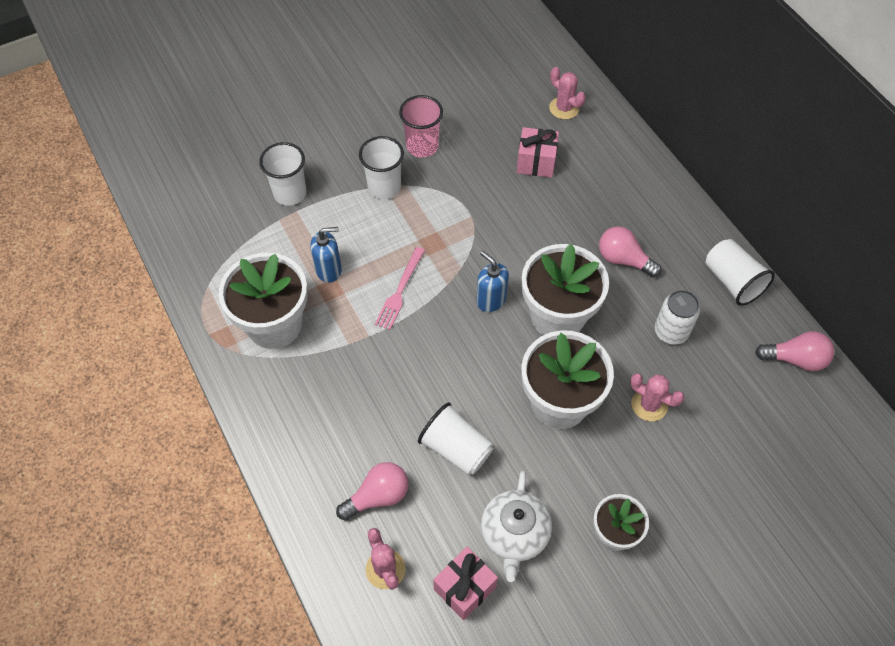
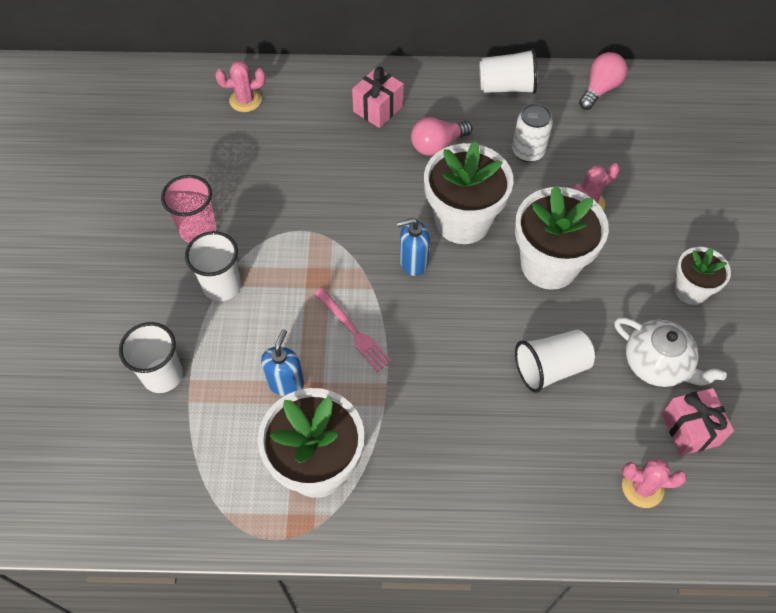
camera: 60 degrees left, 0 degrees up
pink light bulb [336,462,409,520] -> none
pink gift [517,127,559,178] -> pink gift moved to [352,67,403,128]

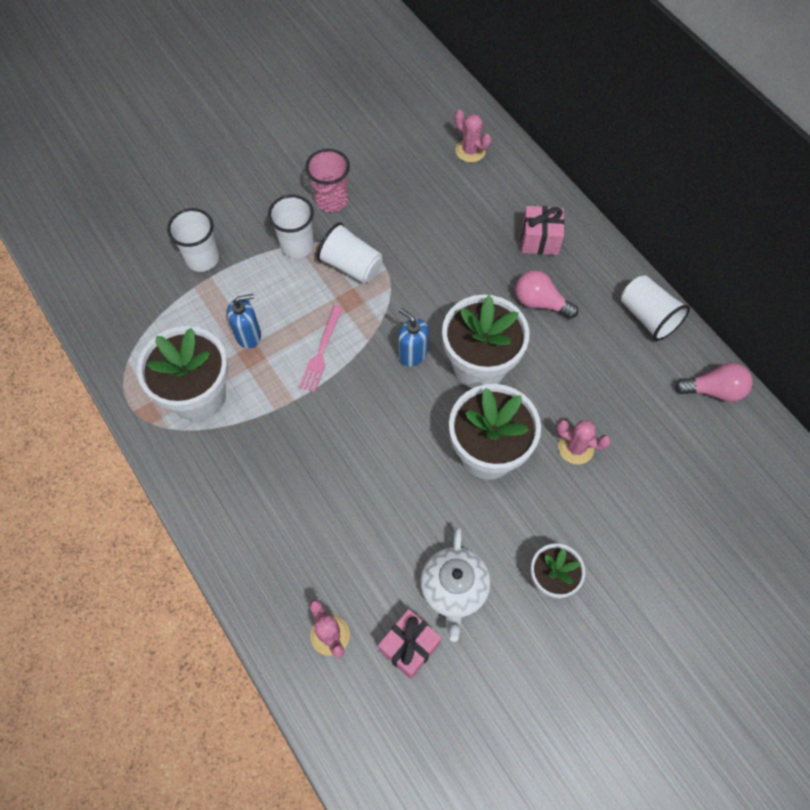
camera: 55 degrees right, 5 degrees up
white can [512,103,553,162] -> none
white cup [515,329,595,393] -> white cup moved to [317,222,383,284]

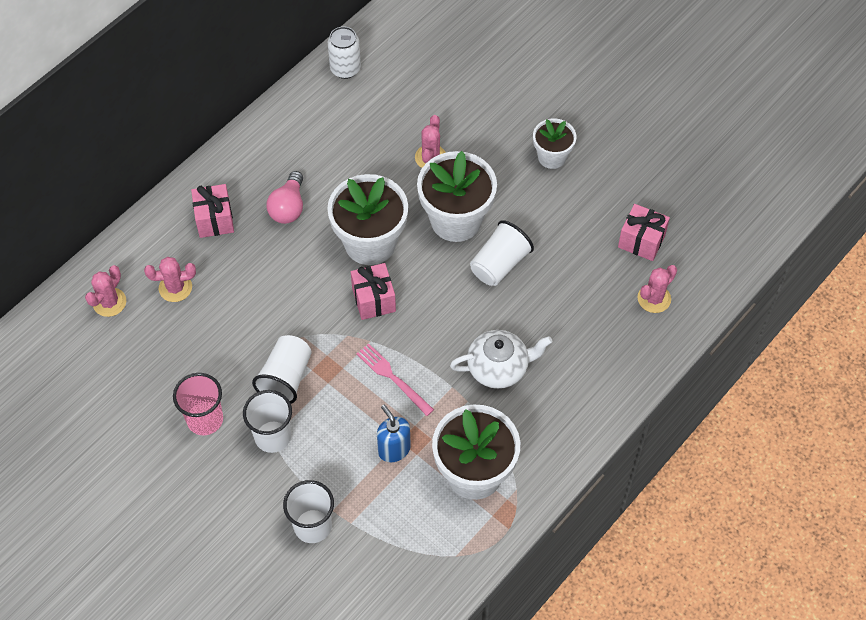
camera: 105 degrees left, 5 degrees down
pink fork [299,305,343,392] -> pink fork turned 135 degrees counterclockwise [356,343,434,416]
blue soap dispenser [398,308,429,367] -> pink gift [351,263,396,320]
white teapot [421,527,490,642] -> white teapot moved to [450,330,552,389]
white cup [621,275,690,341] -> white cup moved to [470,220,534,286]
pink light bulb [675,363,752,402] -> white can [328,26,361,79]
none -> pink cactus [144,257,196,302]

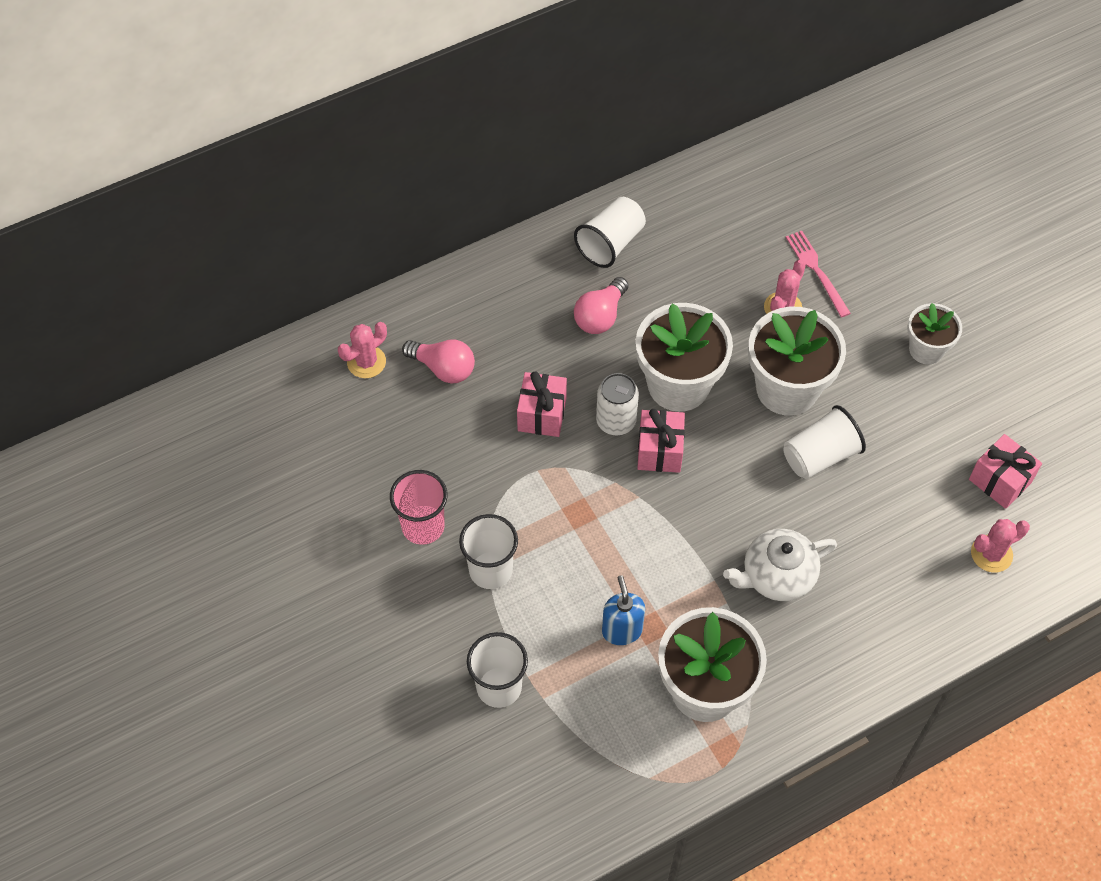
camera: 20 degrees right, 0 degrees up
pink cactus [144,257,196,302] -> pink light bulb [402,340,475,384]
pink gift [191,184,234,238] -> pink gift moved to [517,371,567,437]
white cup [252,335,312,404] -> white cup moved to [574,197,646,268]
white can [328,26,361,79] -> white can moved to [596,373,639,435]
pink fork [356,343,434,416] -> pink fork moved to [786,231,851,317]
white teapot [450,330,552,389] -> white teapot turned 150 degrees clockwise [723,529,837,601]

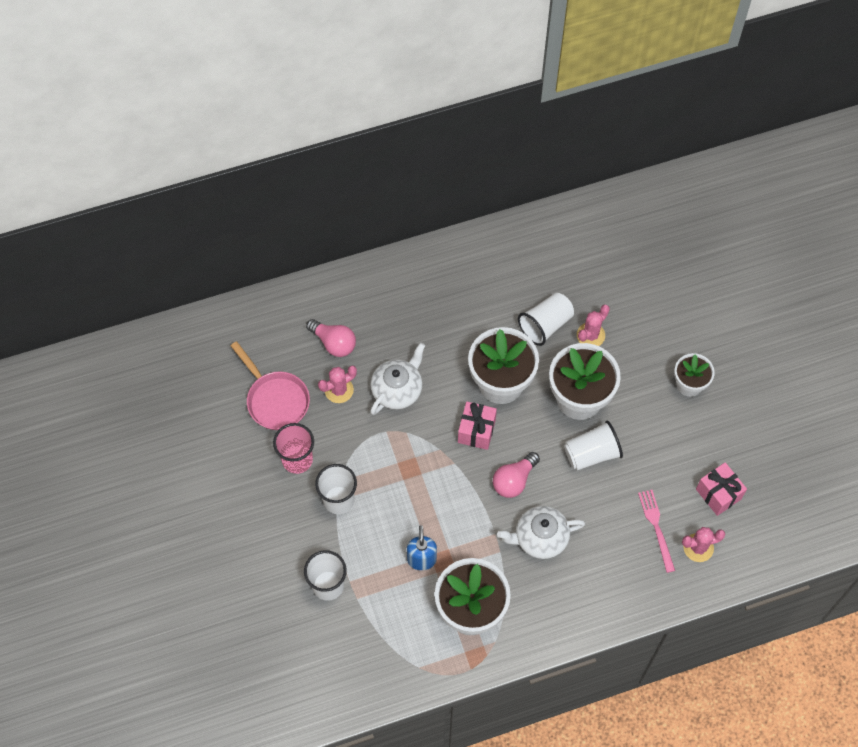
camera: 10 degrees right, 5 degrees up
pink cactus [338,322,387,378] -> pink cactus moved to [318,365,357,403]
pink gift [517,371,567,437] -> white teapot [370,343,425,415]
white cup [574,197,646,268] -> white cup moved to [518,293,574,346]
pink light bulb [574,277,628,334] -> pink light bulb moved to [493,452,540,498]
white can [596,373,639,435] -> none
pink fork [786,231,851,317] -> pink fork moved to [638,490,675,573]
none -> pink pan [231,341,310,430]

